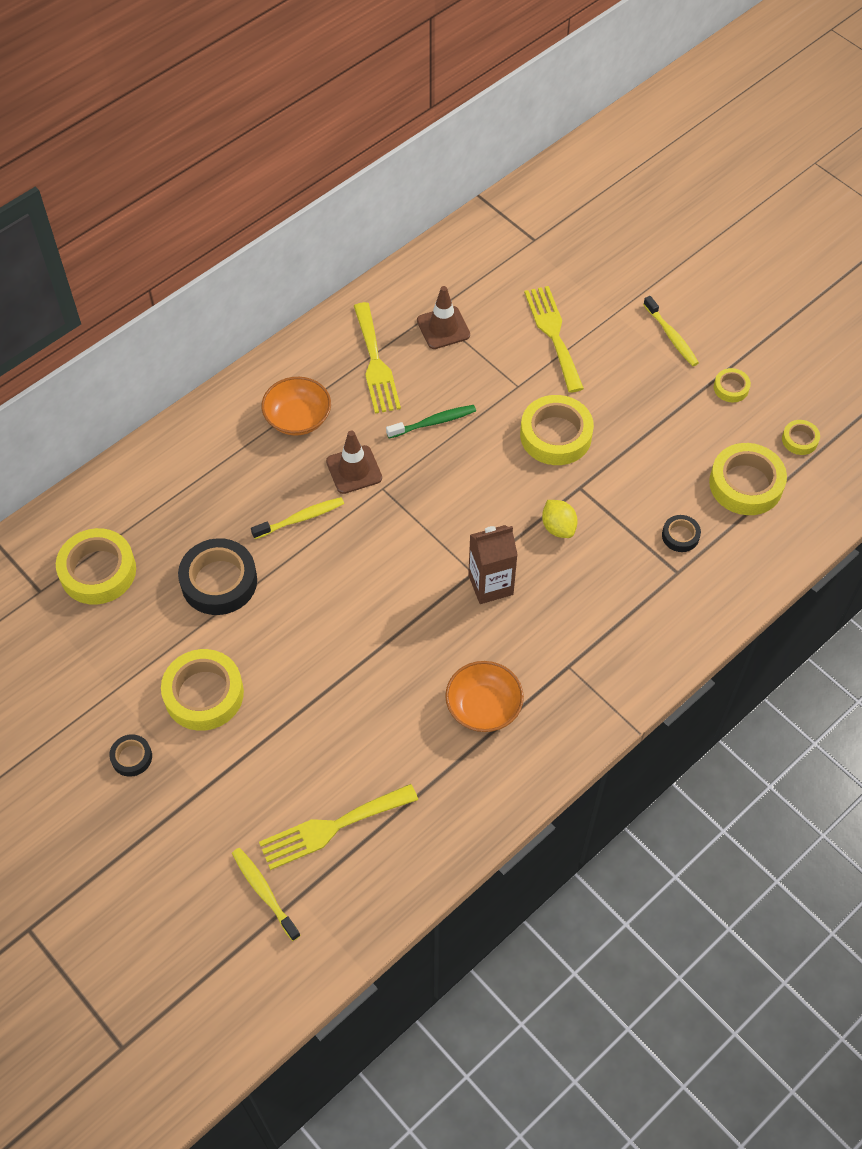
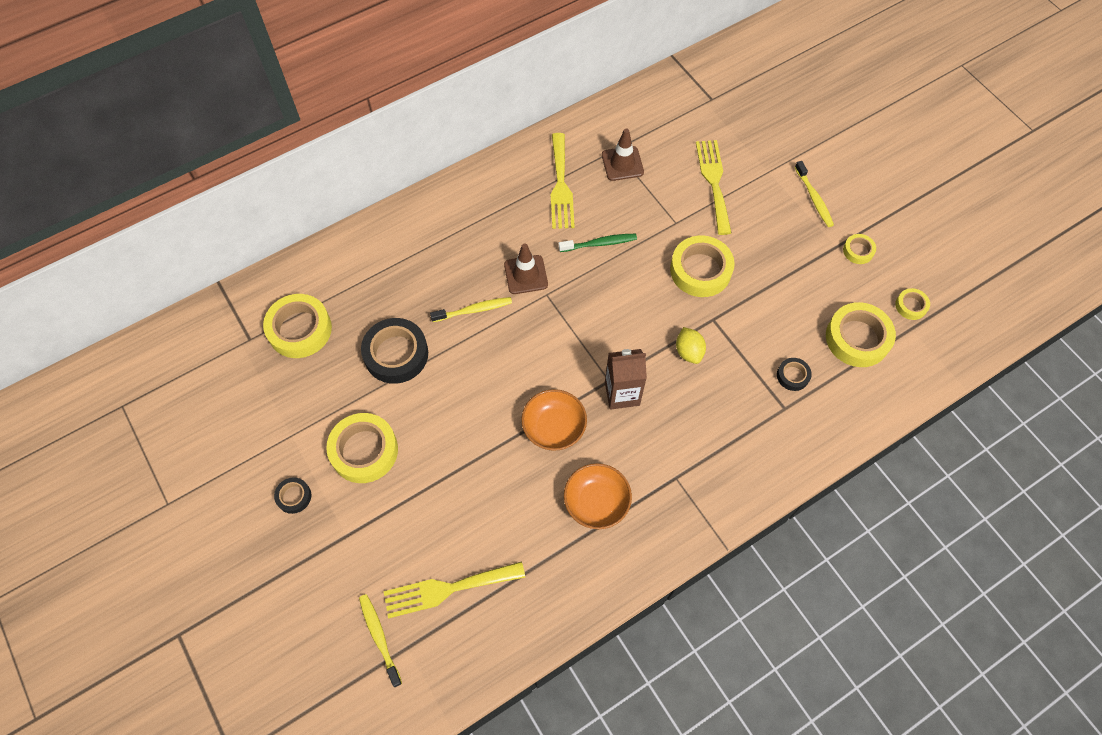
camera: 10 degrees right, 5 degrees up
orange bowl [262,377,331,436] -> orange bowl moved to [521,389,587,451]

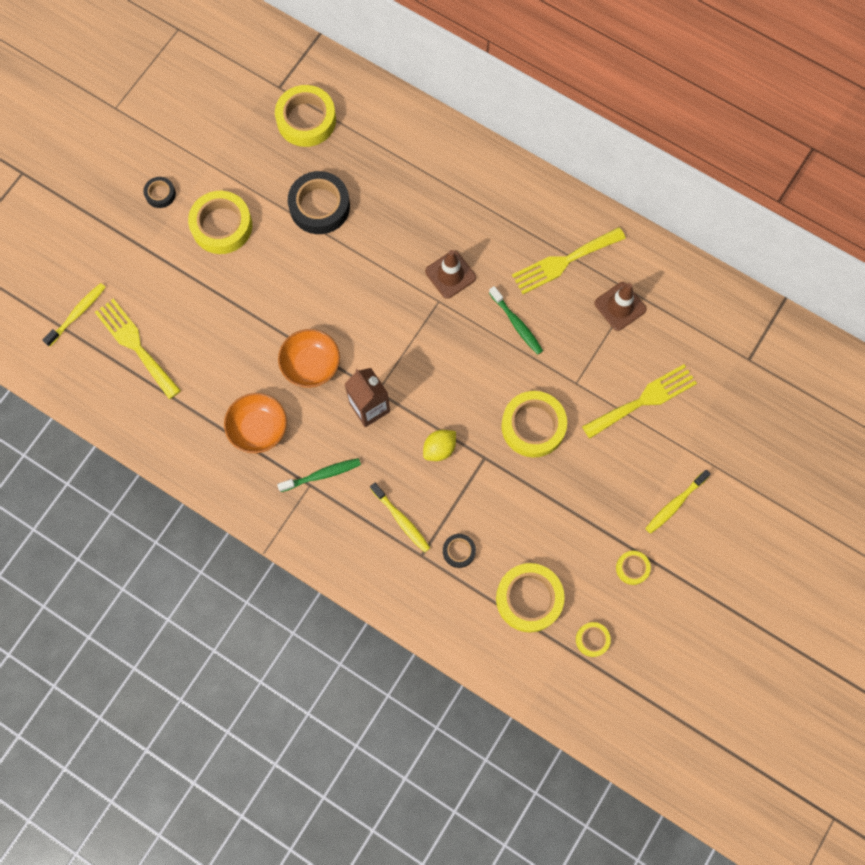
camera: 65 degrees right, 10 degrees up
yellow toothbrush [430,297,512,322] -> yellow toothbrush moved to [370,483,430,553]
none -> green toothbrush [277,458,361,492]

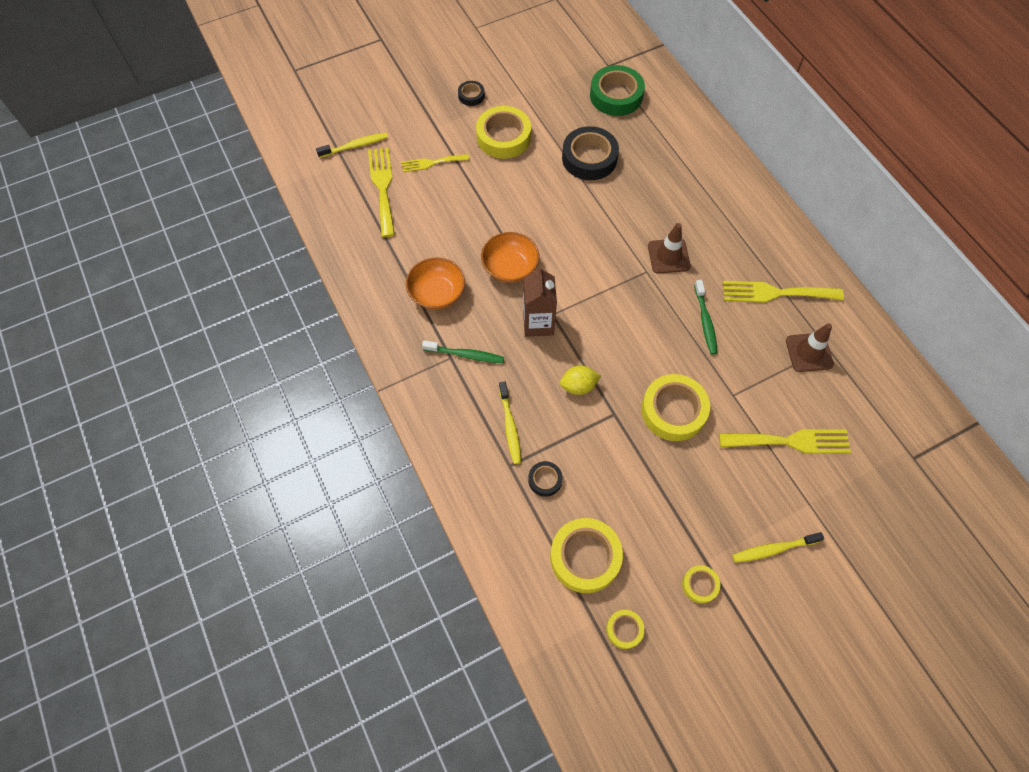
camera: 30 degrees right, 10 degrees down
yellow tape [275,85,336,147] -> green tape [590,65,645,116]
none -> yellow fork [402,154,469,172]

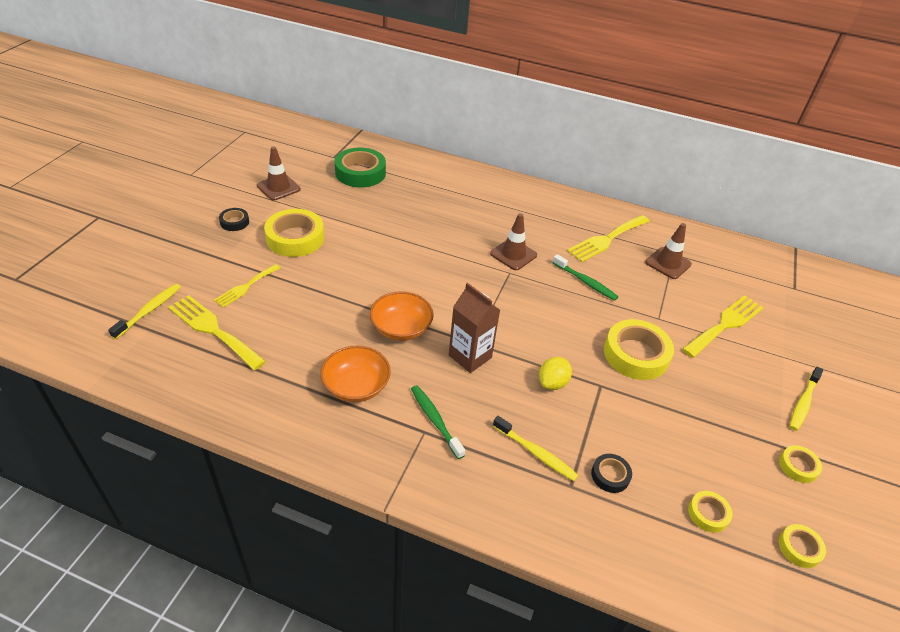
camera: 45 degrees left, 20 degrees down
green toothbrush [422,340,504,363] -> green toothbrush turned 90 degrees counterclockwise [411,385,465,459]
yellow tape [550,518,623,593] -> yellow tape [688,491,732,533], size x0.50
black tape [562,126,619,180] -> none
none -> brown traffic cone [257,146,301,201]

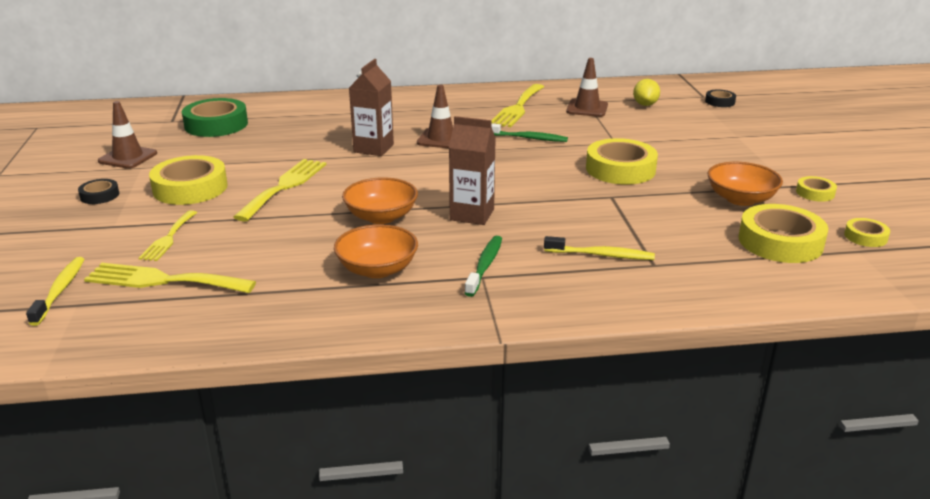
camera: 25 degrees left, 15 degrees down
green toothbrush [411,385,465,459] -> green toothbrush turned 75 degrees clockwise [465,236,502,297]
yellow lemon [539,357,572,390] -> yellow lemon moved to [633,79,660,106]
black tape [591,454,632,493] -> black tape moved to [705,90,736,107]
yellow fork [682,295,764,358] -> yellow fork moved to [233,159,326,222]
yellow tape [688,491,732,533] -> yellow tape [738,204,828,263], size x2.00
yellow toothbrush [790,366,823,431] -> none
none -> brown carton [349,59,394,156]
none -> orange bowl [708,162,783,206]

